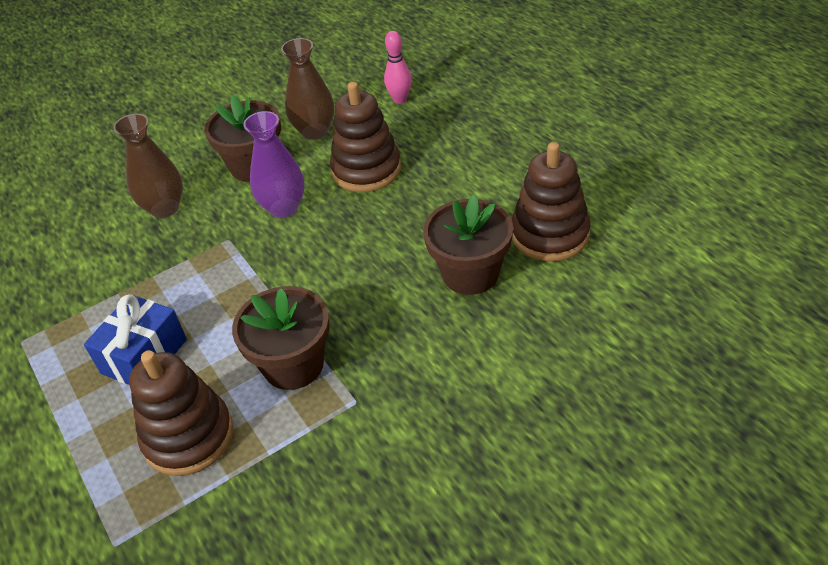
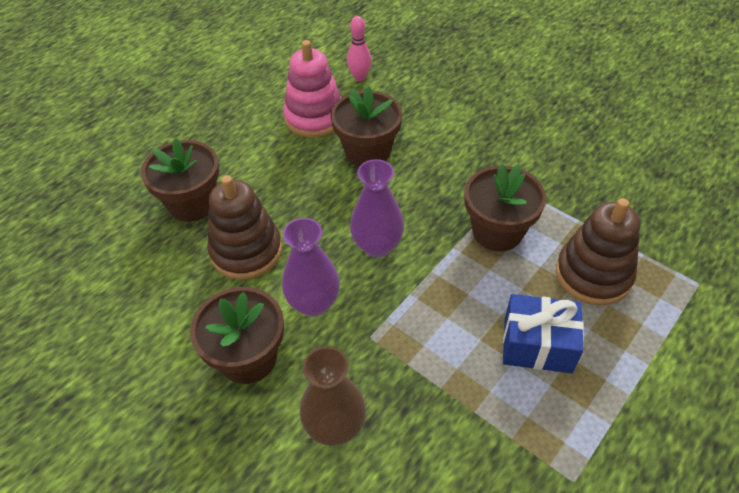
camera: 110 degrees left, 5 degrees up
brown vase [281,38,334,140] -> none
pink bowling pin [384,31,412,104] -> pink bowling pin moved to [347,16,372,82]
brown stacking toy [512,142,591,262] -> pink stacking toy [283,40,341,138]
none -> brown flower pot [141,138,220,222]
none -> purple vase [350,159,404,258]

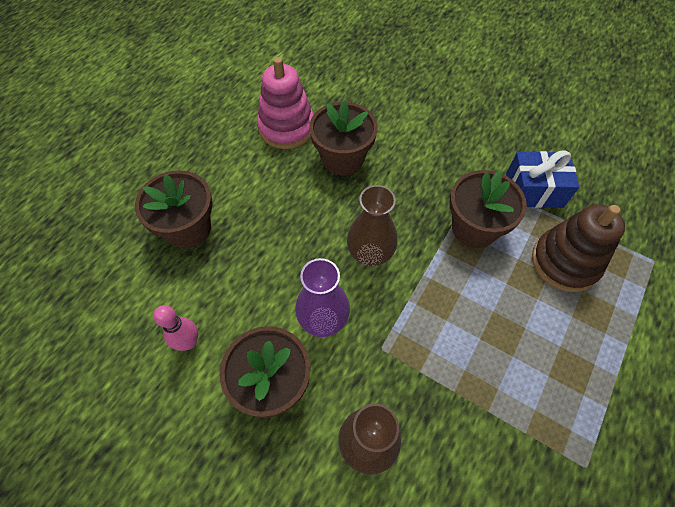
camera: 10 degrees left, 10 degrees up
brown stacking toy [207,175,282,280] -> none
pink bowling pin [347,16,372,82] -> pink bowling pin moved to [153,305,198,351]
purple vase [350,159,404,258] -> brown vase [347,185,398,267]
blue gift [503,294,584,373] -> blue gift moved to [506,150,580,208]

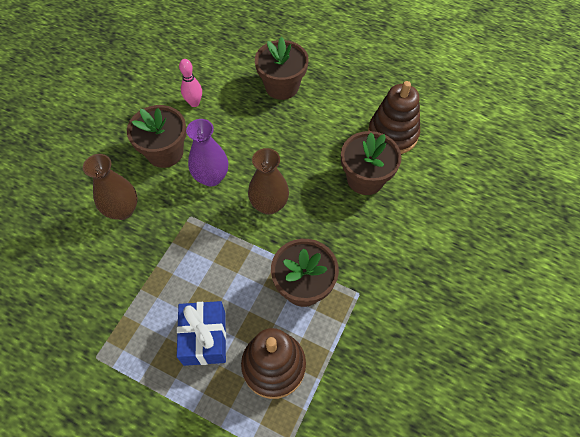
camera: 85 degrees right, 0 degrees up
pink stacking toy [257,57,314,149] -> brown stacking toy [368,81,420,154]
blue gift [506,150,580,208] -> blue gift moved to [177,301,226,366]

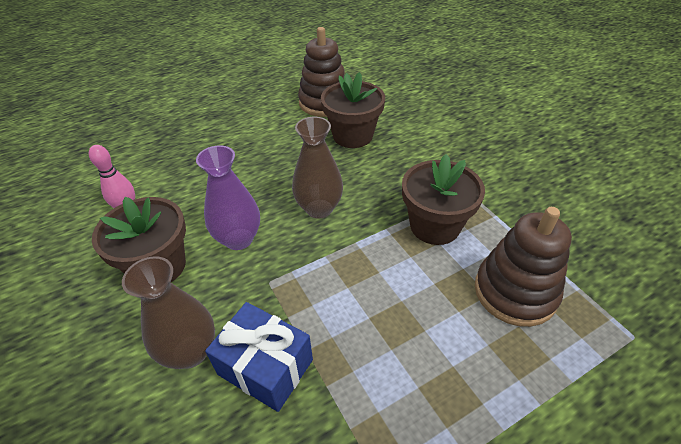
camera: 55 degrees left, 15 degrees down
blue gift [177,301,226,366] -> blue gift moved to [205,302,313,412]
brown flower pot [255,37,309,100] -> none

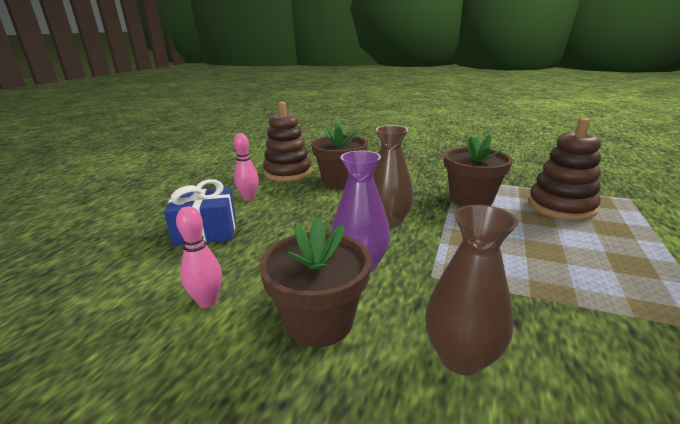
camera: 40 degrees left, 20 degrees down
blue gift [205,302,313,412] -> blue gift moved to [164,179,236,246]
none -> pink bowling pin [234,133,259,201]

